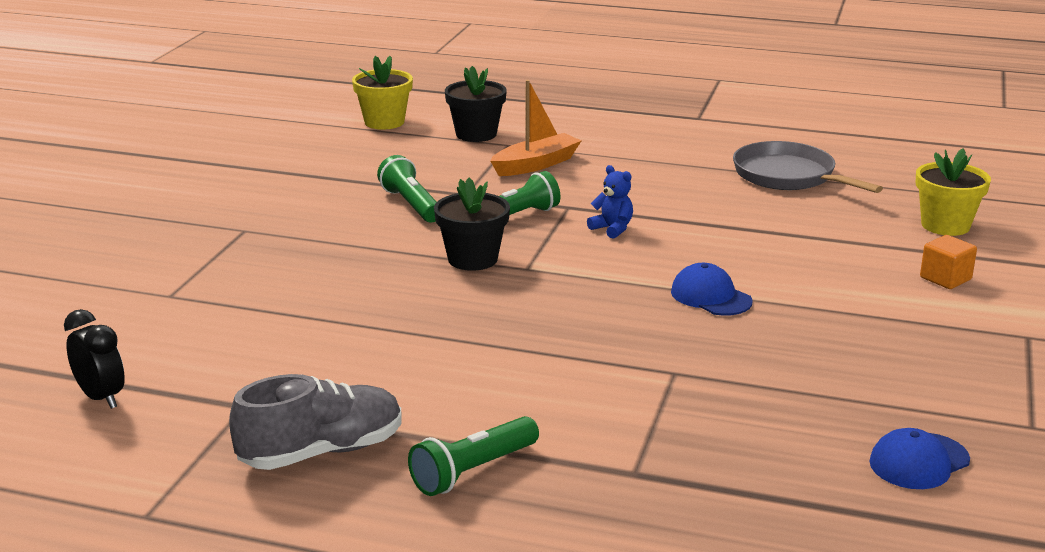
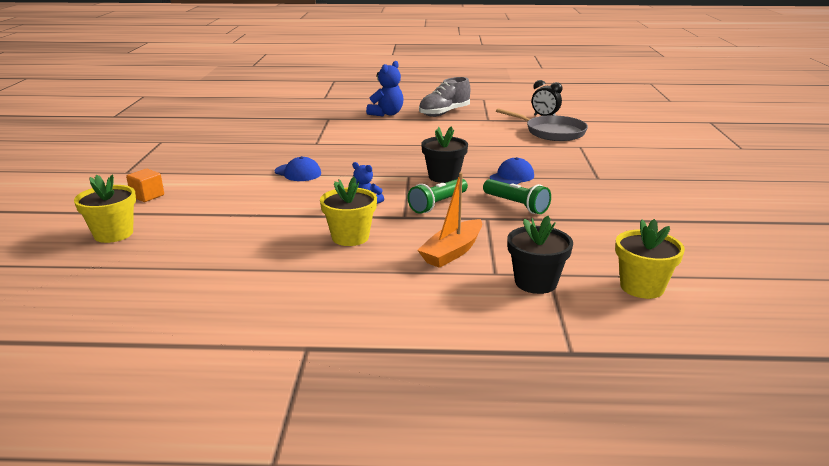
camera: 165 degrees right, 0 degrees up
green flashlight [408,416,539,496] -> blue teddy bear [366,61,404,116]
grey pan [733,141,883,193] -> grey pan moved to [496,108,588,141]
blue cap [869,428,970,489] -> blue cap moved to [490,157,534,184]
none -> yellow flower pot [320,177,377,246]

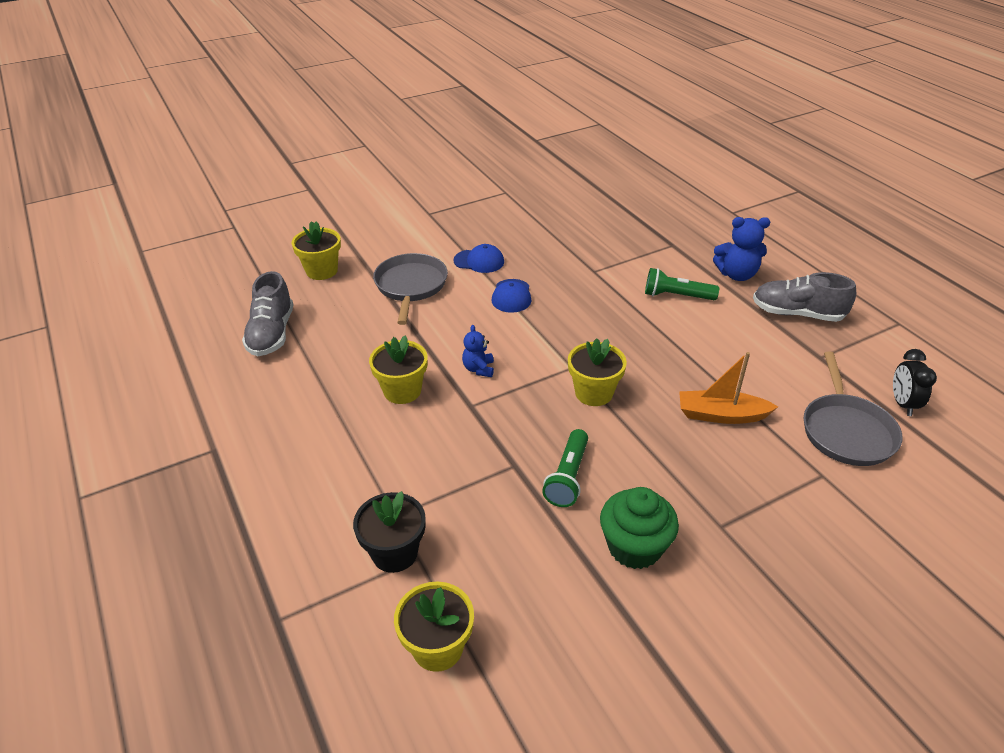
camera: 60 degrees right, 15 degrees up
orange cube [126,169,164,202] -> none
green flashlight [407,179,468,214] -> green flashlight moved to [645,268,719,300]
orange boat [417,172,482,268] -> orange boat moved to [679,352,778,424]
black flower pot [421,126,468,183] -> yellow flower pot [568,338,627,406]
blue cap [490,157,534,184] -> blue cap moved to [453,244,504,273]
none -> grey shoe [242,271,293,356]
none -> grey pan [373,253,448,325]
none -> green cupcake [600,487,679,569]

